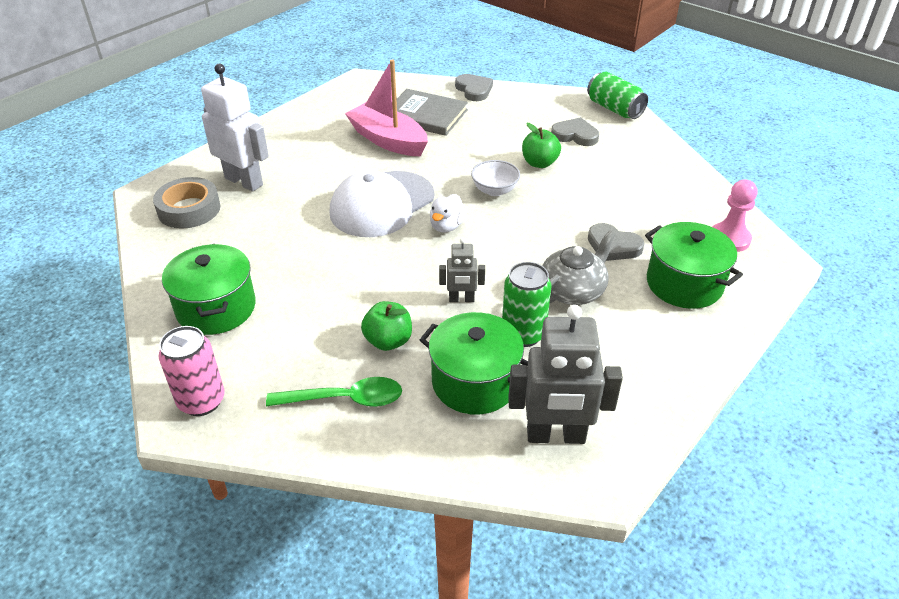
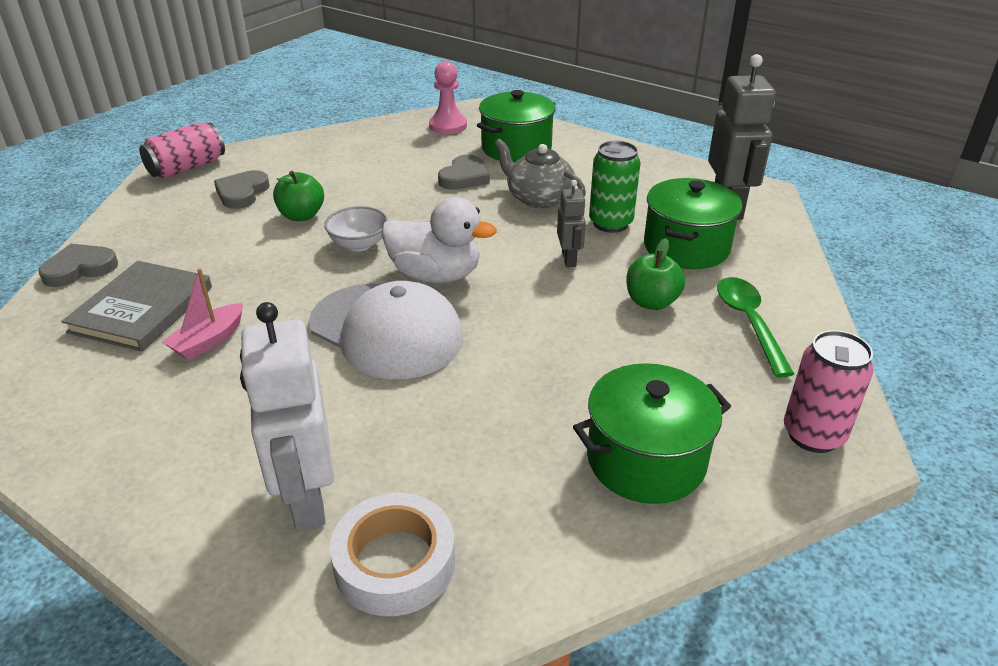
camera: 95 degrees left, 5 degrees down
grey tape [153,177,220,229] -> white tape [330,493,455,616]
white robot [201,64,269,192] -> white robot turned 45 degrees counterclockwise [240,302,334,531]
pink boat [345,60,428,156] -> pink boat [163,268,243,360], size x0.55
white duck [430,194,466,233] -> white duck [381,197,497,283], size x1.69
green can [587,72,648,119] -> pink can [139,123,225,179]

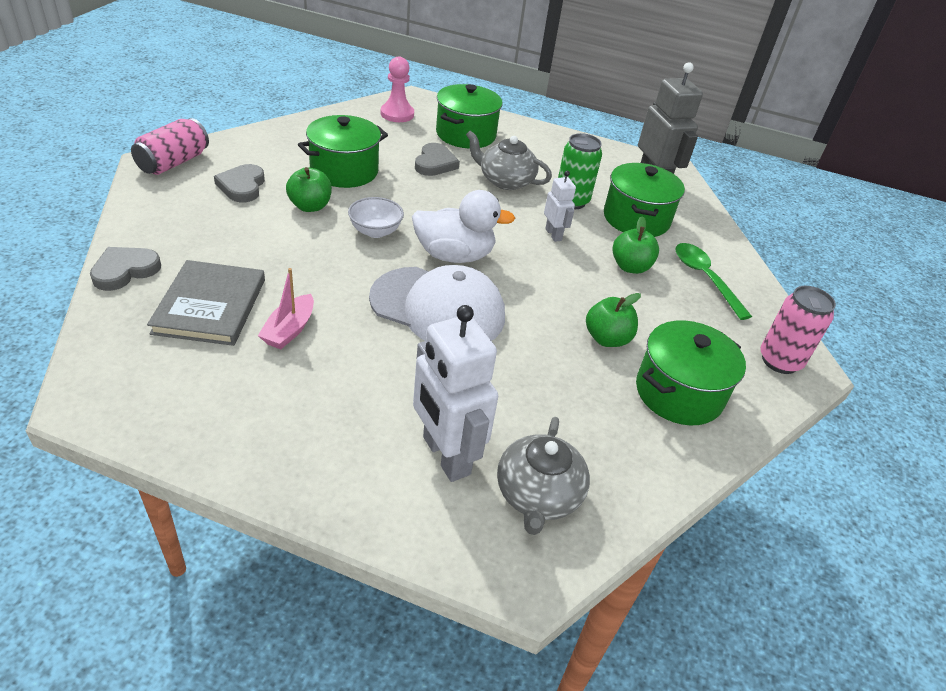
camera: 20 degrees left, 5 degrees up
white tape [330,493,455,616] -> grey teapot [497,417,590,535]
grey robot [557,180,586,267] -> white robot [544,171,576,242]
none -> green pot [298,115,388,188]
none -> green apple [586,293,641,347]

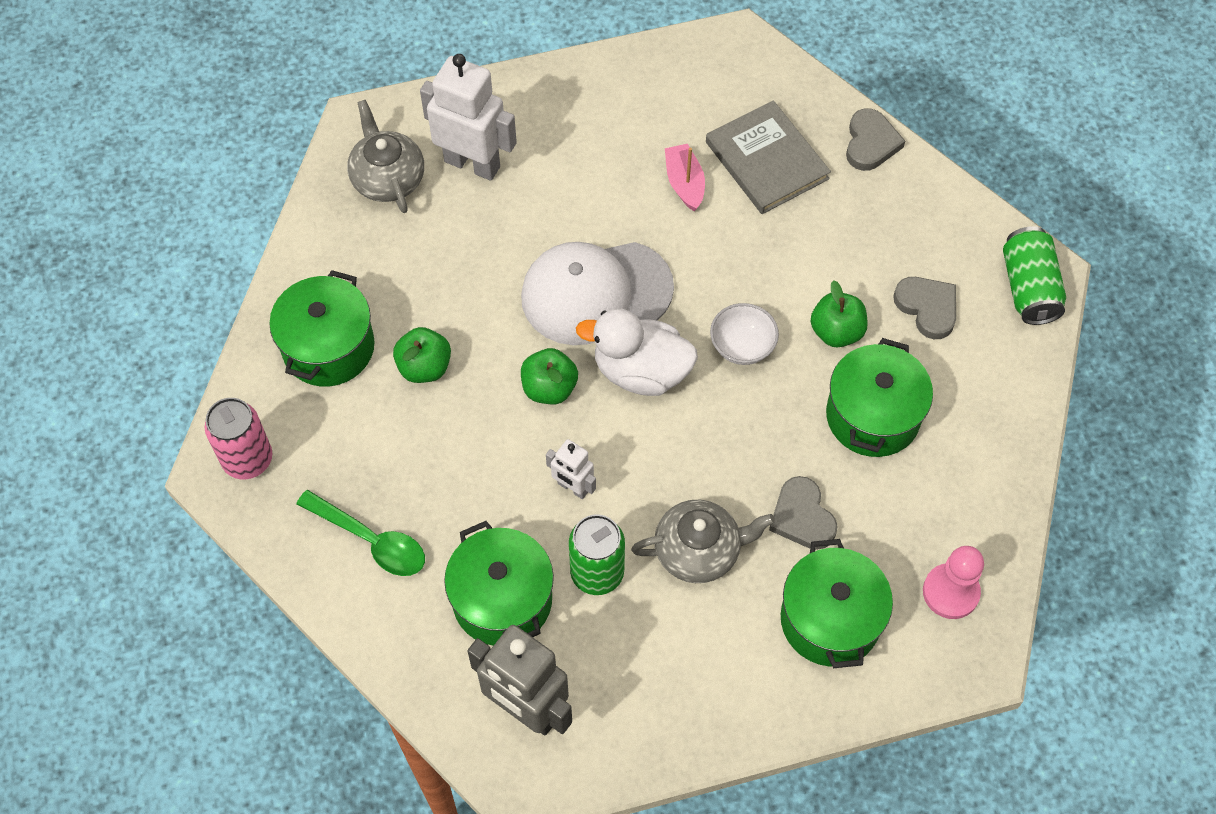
camera: 150 degrees right, 20 degrees up
pink can [131,118,209,175] -> green can [1003,226,1066,325]
white duck [412,190,515,263] -> white duck turned 45 degrees clockwise [576,309,698,396]
green apple [612,216,659,274] -> green apple moved to [521,348,578,404]

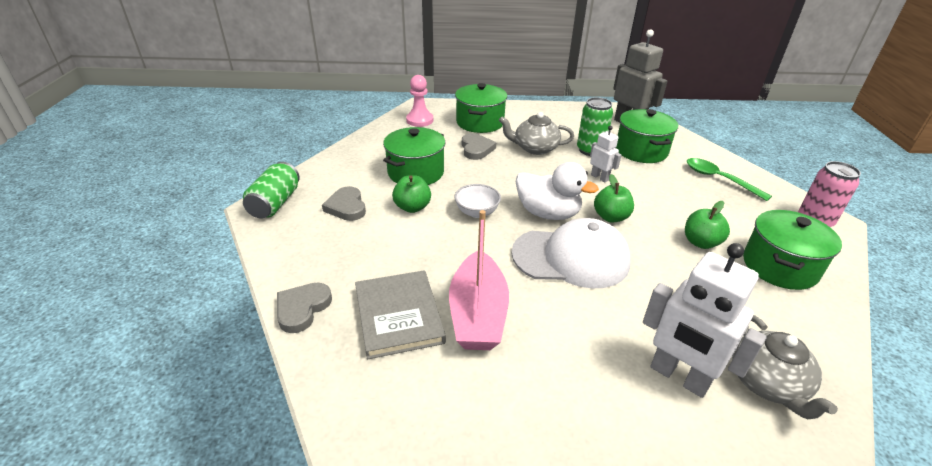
camera: 165 degrees left, 25 degrees down
pink boat [665,144,705,211] -> pink boat [449,210,509,350], size x1.83

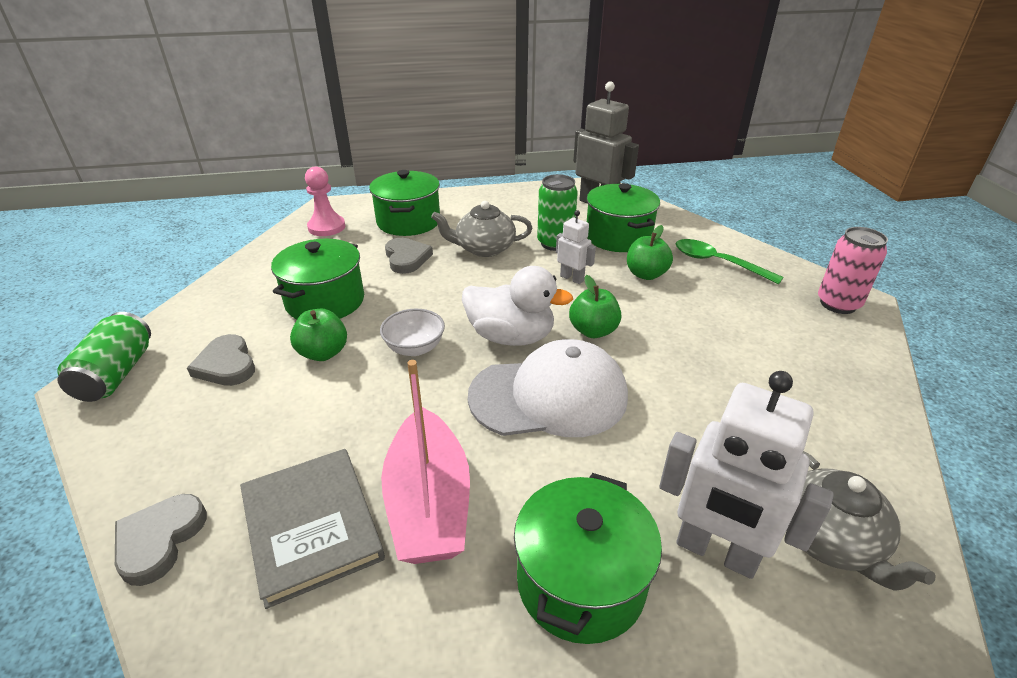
camera: 10 degrees left, 0 degrees up
green apple [685,201,730,249] -> green apple moved to [627,225,673,280]
green pot [743,210,842,290] -> green pot moved to [514,473,662,644]

